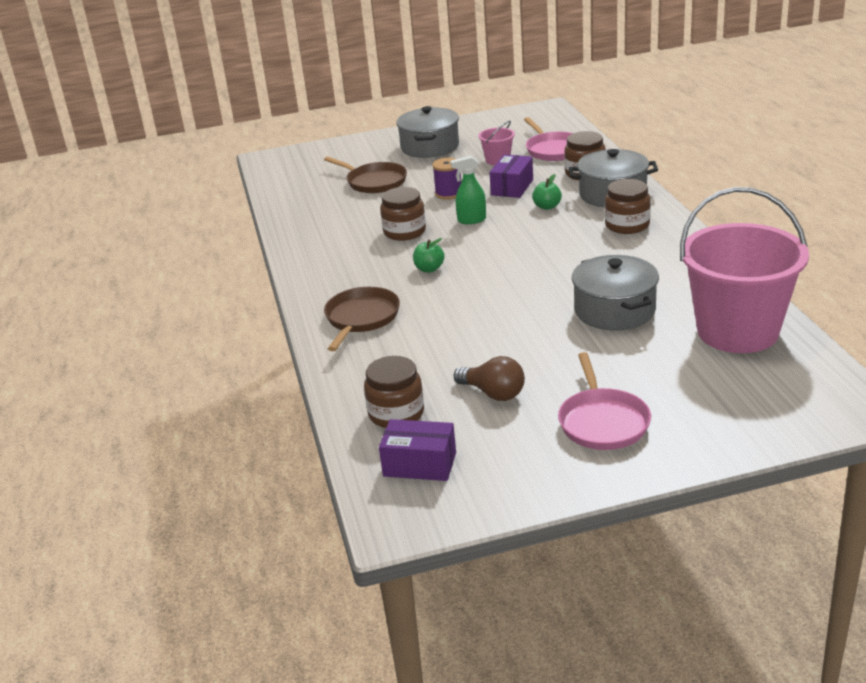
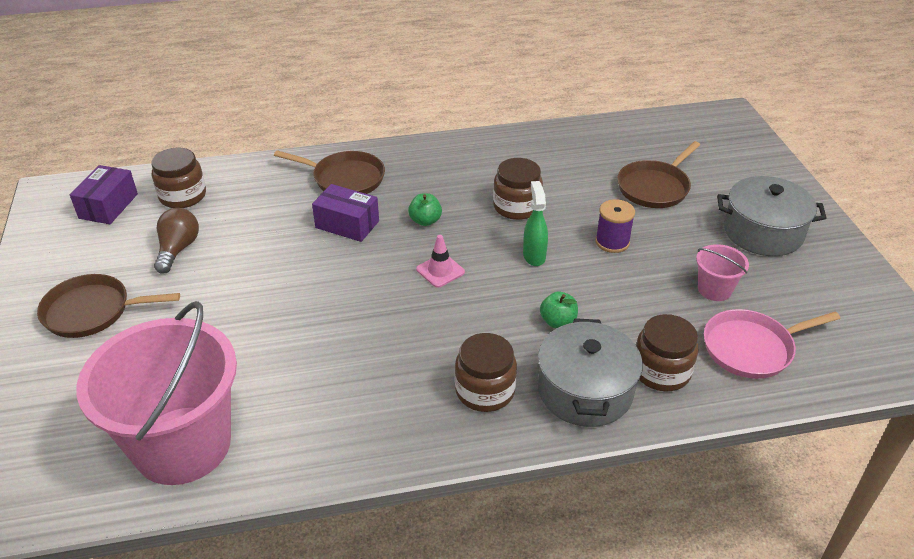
camera: 90 degrees right, 10 degrees up
brown light bulb [454,356,525,401] -> brown light bulb turned 150 degrees clockwise [154,208,199,274]
purple box [490,154,533,198] -> purple box moved to [312,184,379,242]
pink pan [558,352,651,450] -> brown pan [37,274,180,338]
grey pot [572,255,659,330] -> none
none -> pink traffic cone [416,235,465,288]

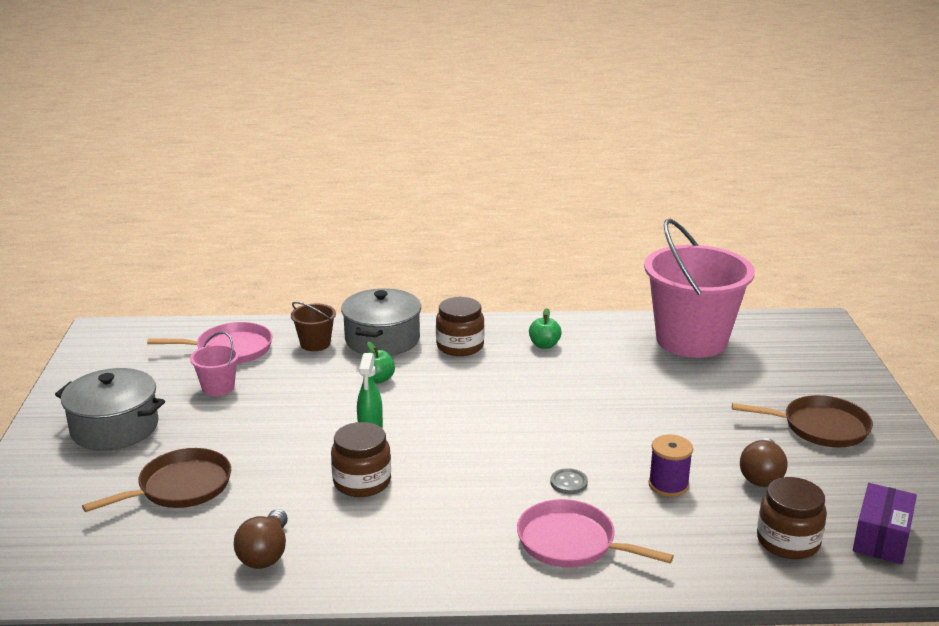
camera: 170 degrees left, 15 degrees down
brown pan [274,150,385,194] -> pink pan [517,499,674,567]
purple box [312,184,379,242] -> grey button [550,468,588,494]
green apple [408,193,442,226] -> green apple moved to [529,308,562,349]
pink traffic cone [416,235,465,288] -> none
purple spool [595,199,635,253] -> purple spool moved to [648,435,693,497]
brown jar [636,314,699,391] -> brown bucket [291,302,336,351]
none -> brown light bulb [234,509,288,569]

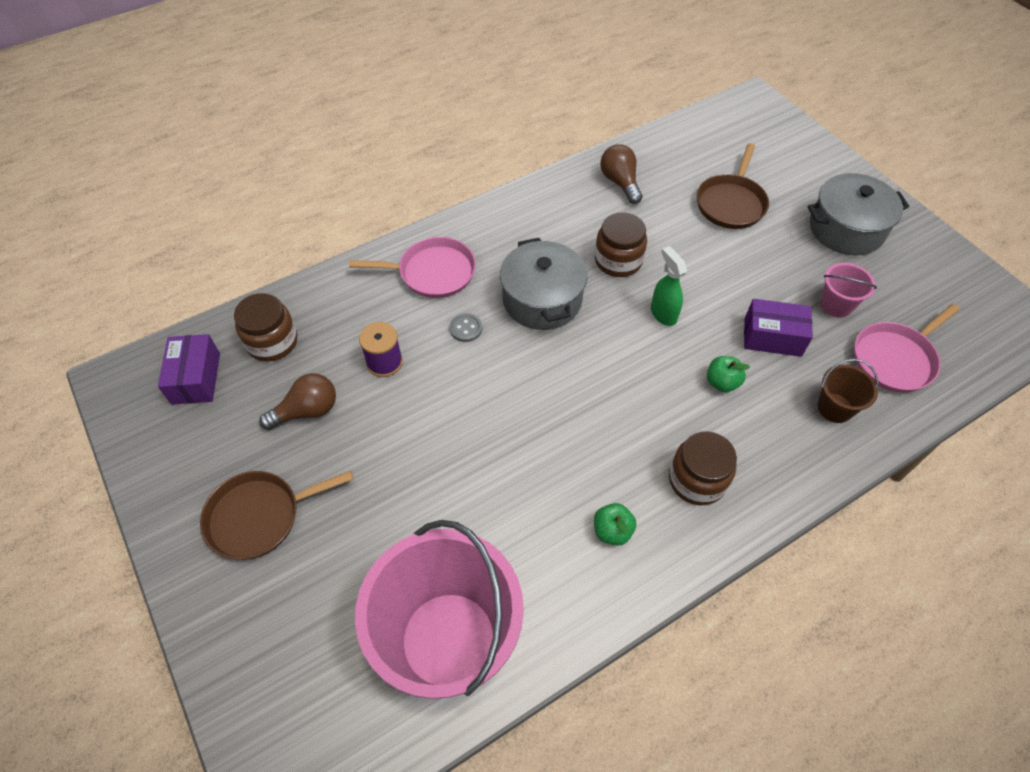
camera: 150 degrees right, 30 degrees up
grey pot [341,288,421,356] -> grey pot moved to [500,238,587,330]
brown light bulb [740,438,788,487] -> brown light bulb turned 75 degrees clockwise [259,373,336,430]
none -> purple box [744,299,813,357]

